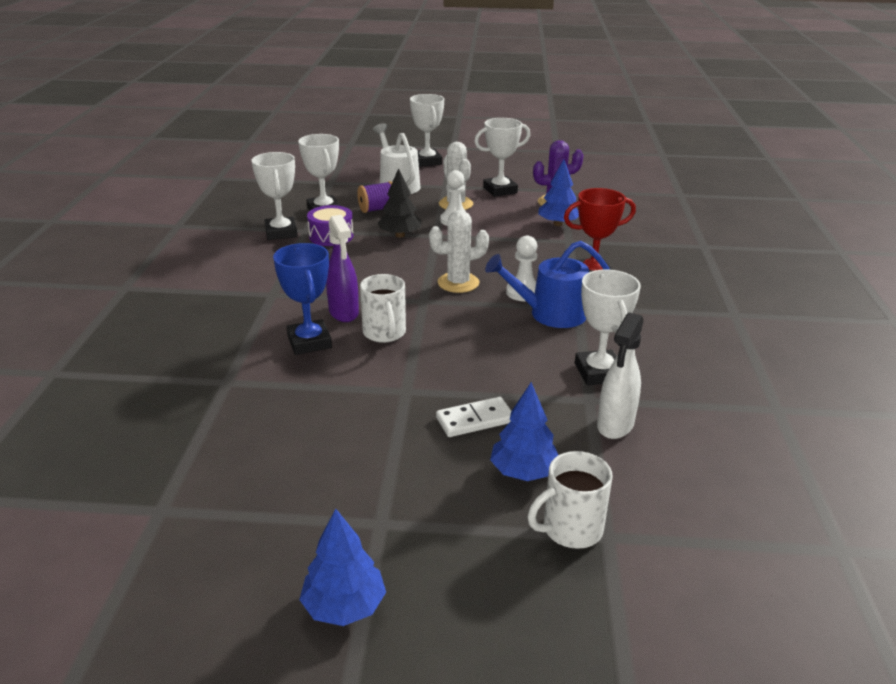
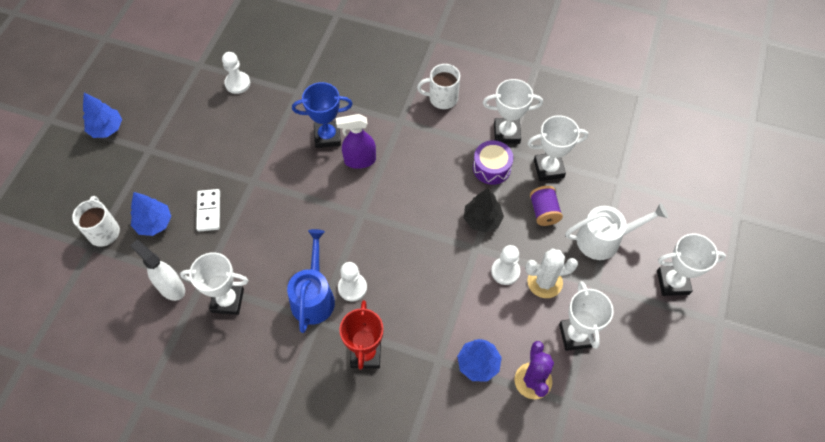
camera: 105 degrees right, 30 degrees up
white mug [360,274,406,343] -> white mug moved to [417,64,460,109]
white cactus [429,210,489,293] -> none
none -> white pawn [222,52,250,94]

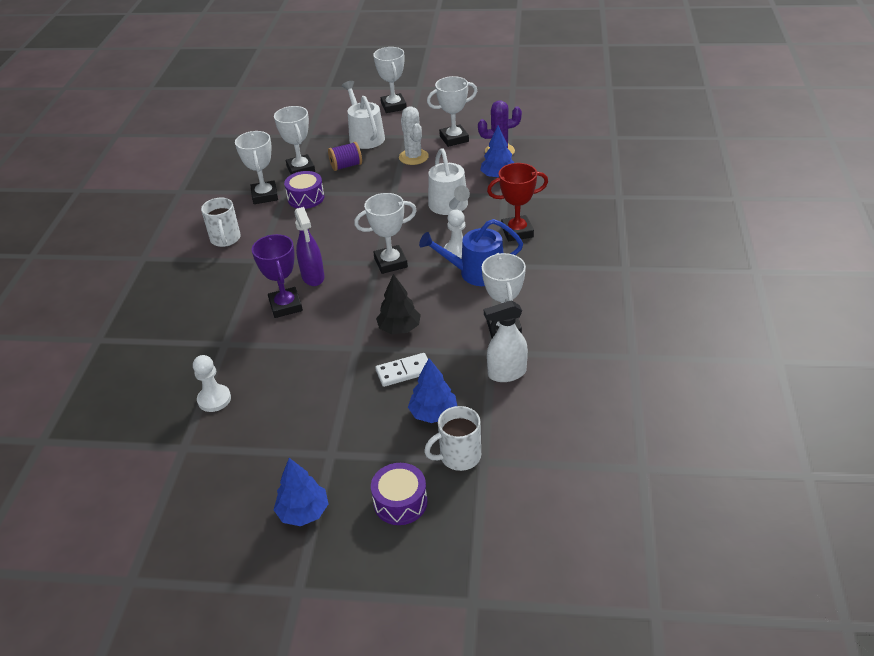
camera: 100 degrees left, 20 degrees down
white spray bottle [130,240,185,301] -> white spray bottle turned 45 degrees clockwise [484,300,528,382]
blue trophy [292,82,353,148] -> purple trophy [252,234,303,318]
black tree [464,188,504,233] -> black tree moved to [376,274,421,334]
white pawn [491,245,520,285] -> none
none -> white trophy [354,193,417,274]
none -> purple drum [371,463,428,525]
none -> white watering can [428,148,470,215]

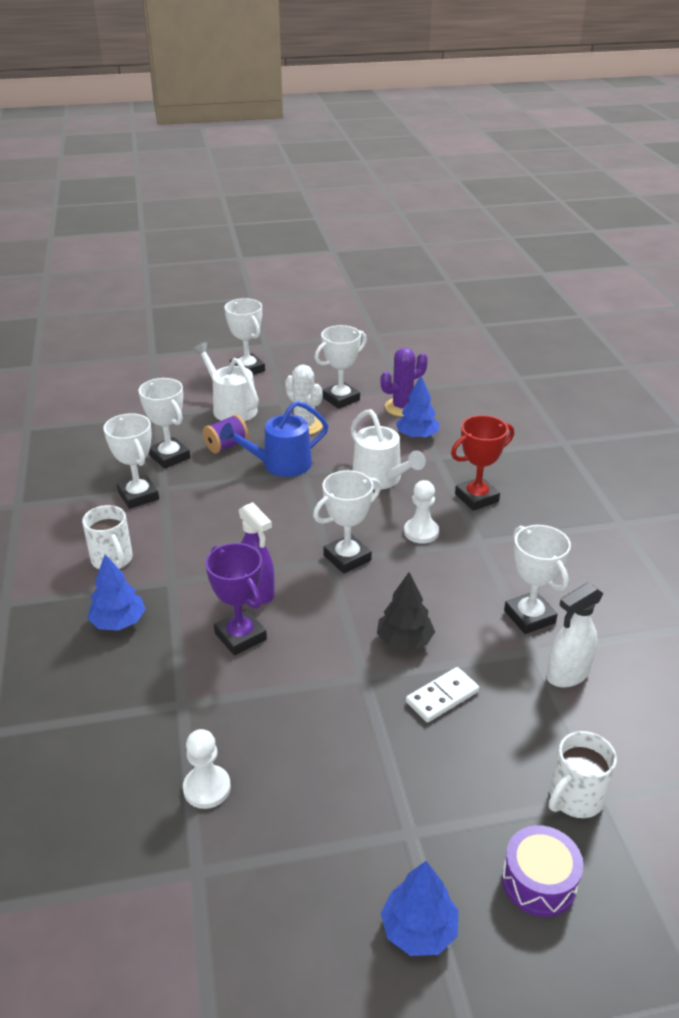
camera: 20 degrees left, 5 degrees down
purple drum [284,171,324,209] -> none
blue tree [408,358,457,423] -> blue tree moved to [88,554,146,631]
blue watering can [419,219,523,286] -> blue watering can moved to [220,401,329,477]

